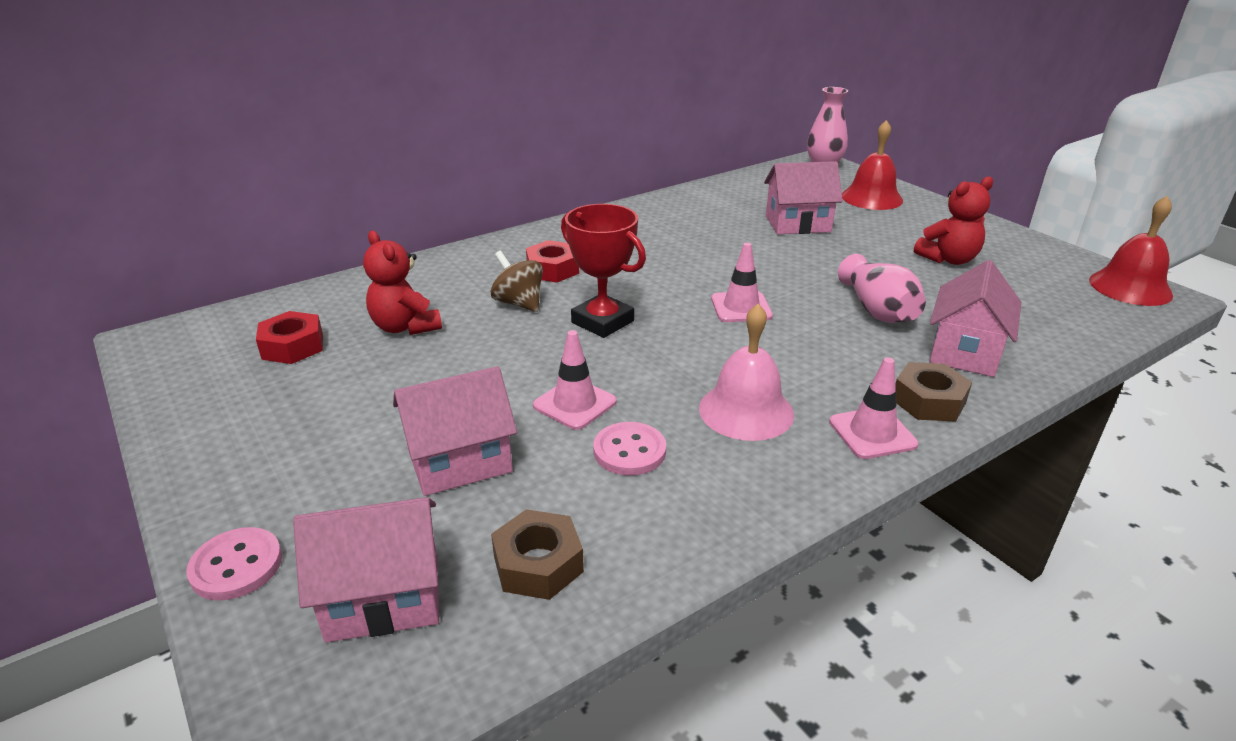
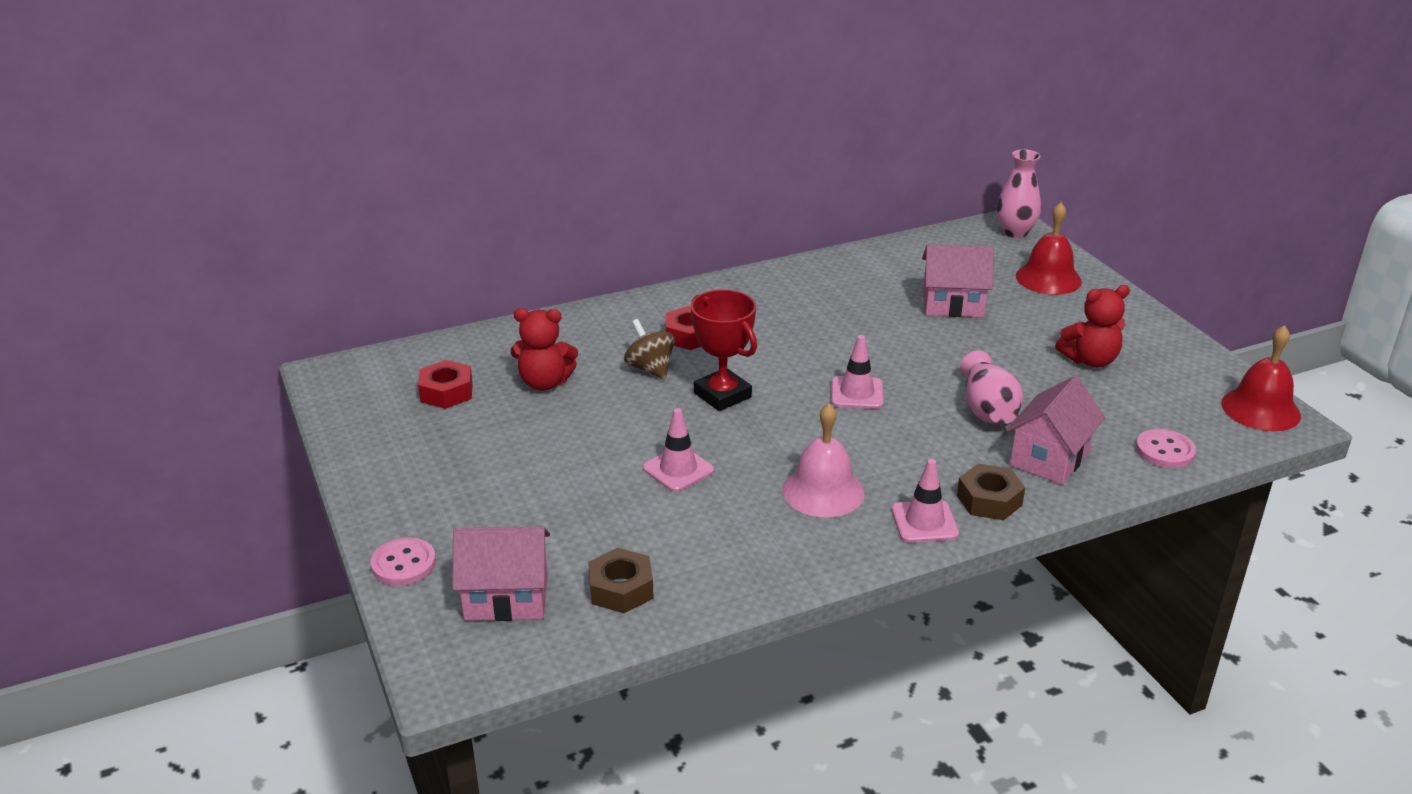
camera: 10 degrees right, 0 degrees up
red teddy bear [363,231,442,335] -> red teddy bear turned 60 degrees counterclockwise [511,308,578,391]
pink house [393,366,517,496] -> none
pink button [593,422,666,475] -> pink button moved to [1136,429,1196,468]

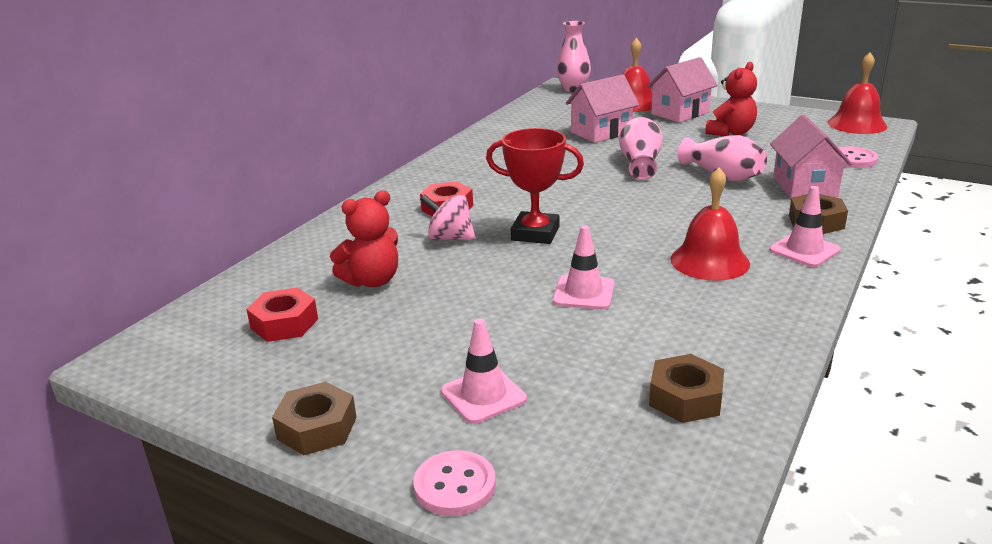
camera: 35 degrees left, 5 degrees down
pink house [452,527,550,621] -> pink house moved to [647,57,718,123]
brown spinning top [624,319,675,379] -> pink spinning top [420,194,476,241]
pink bell [782,403,865,517] -> red bell [670,167,750,281]
pink traffic cone [831,335,883,409] -> pink traffic cone moved to [441,319,527,424]
none -> brown nut [272,382,357,455]
none -> pink vase [619,117,663,180]

